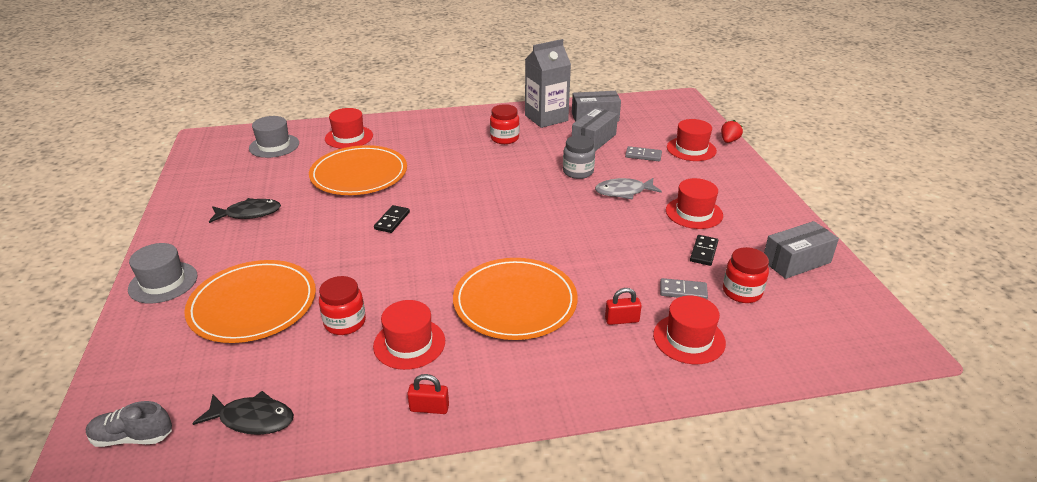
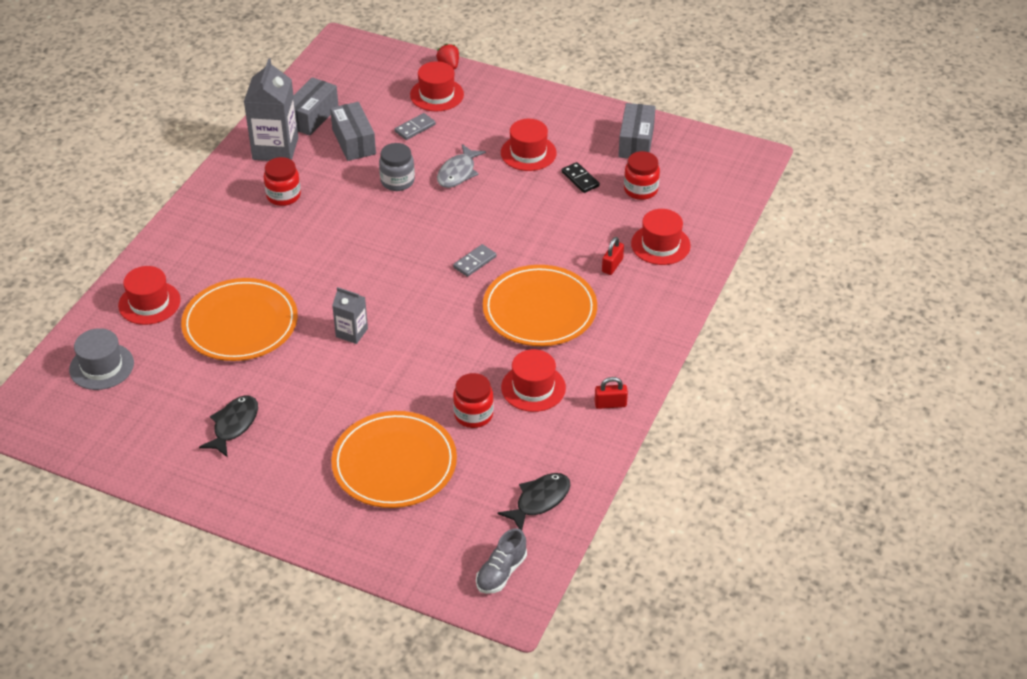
camera: 55 degrees left, 10 degrees up
grey hat [128,243,197,304] -> none
black domino [374,205,410,233] -> grey carton [332,287,368,344]
red padlock [407,374,449,414] -> red padlock turned 45 degrees clockwise [595,377,628,409]
grey domino [660,278,708,299] -> grey domino moved to [453,244,497,277]

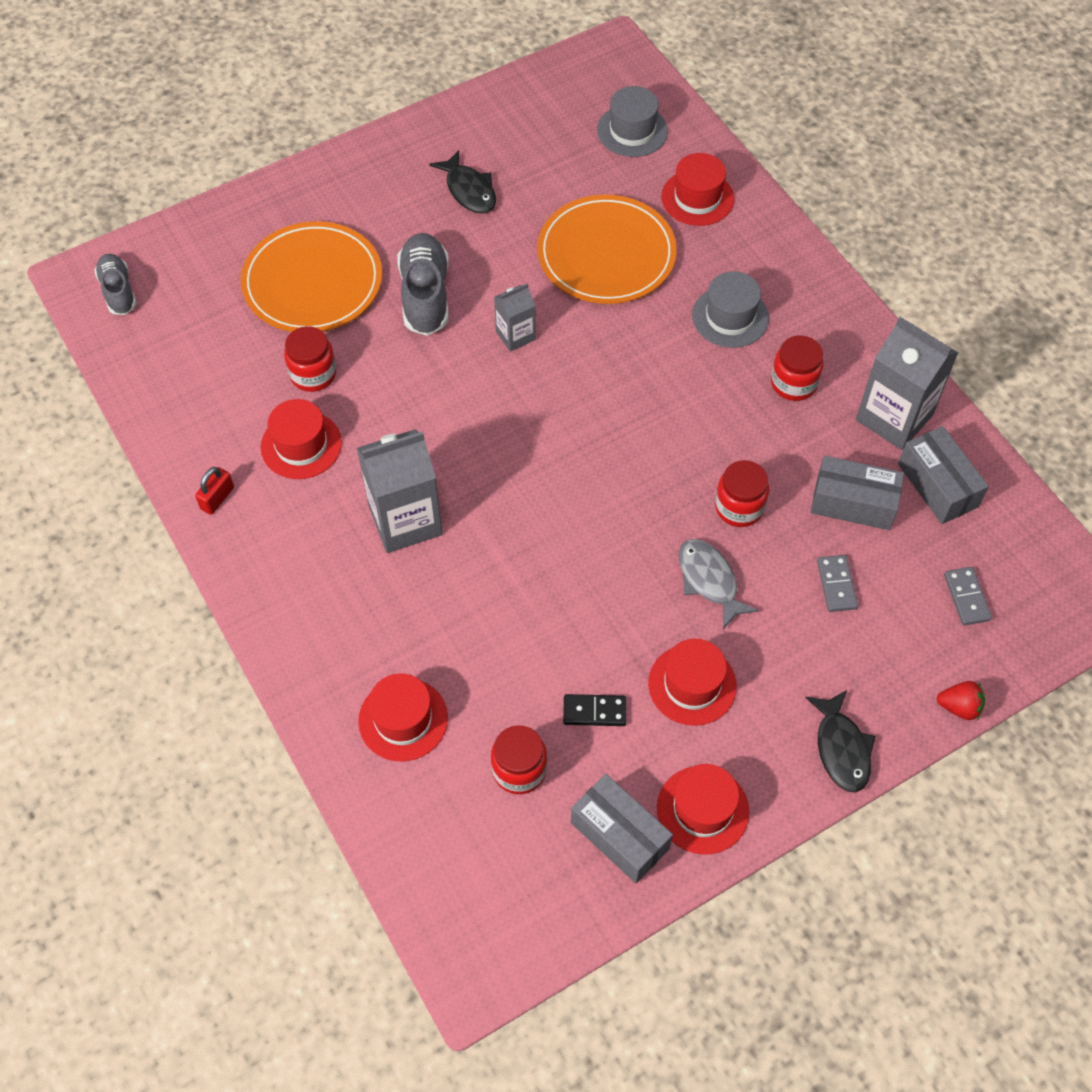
camera: 125 degrees right, 15 degrees up
grey jar [379,143,415,191] -> red jar [715,460,769,527]
red hat [410,61,464,111] -> red hat moved to [657,764,749,855]
grey domino [453,244,497,277] -> grey domino moved to [944,567,992,626]
orange plate [483,265,597,346] -> grey carton [357,429,442,553]
black fish [497,473,570,530] -> black fish moved to [805,690,876,792]
red padlock [602,237,624,275] -> none
none -> grey shoe [397,233,449,336]
none -> grey hat [692,271,769,348]

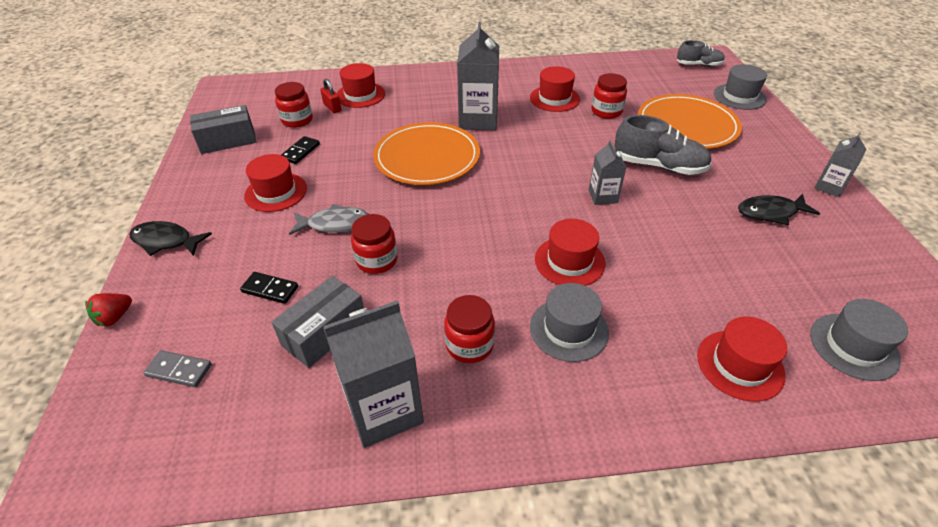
camera: 115 degrees right, 15 degrees down
red padlock [195,467,234,515] -> red padlock moved to [320,79,341,113]
orange plate [537,195,677,304] -> orange plate moved to [373,122,480,185]
red hat [657,764,749,855] -> red hat moved to [535,219,605,286]
grey domino [817,555,858,612] -> black domino [240,272,298,304]
grey box [898,426,989,524] -> none
none -> grey hat [714,64,767,110]
none -> grey carton [814,132,867,197]

